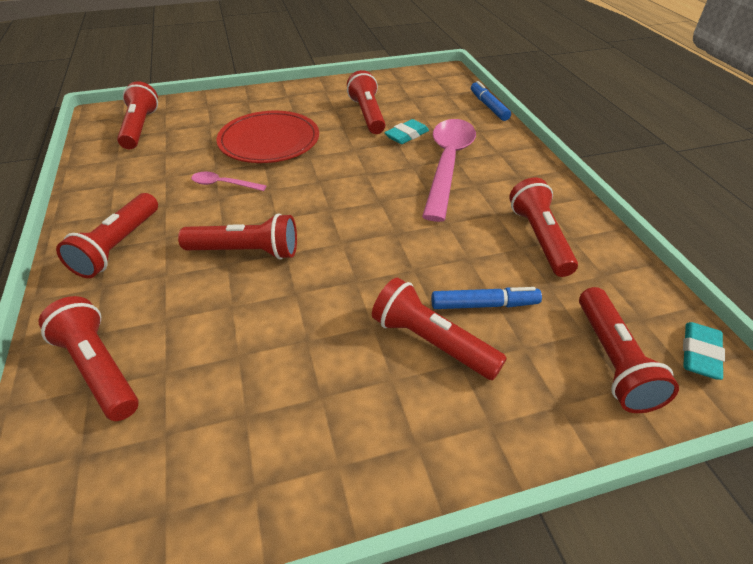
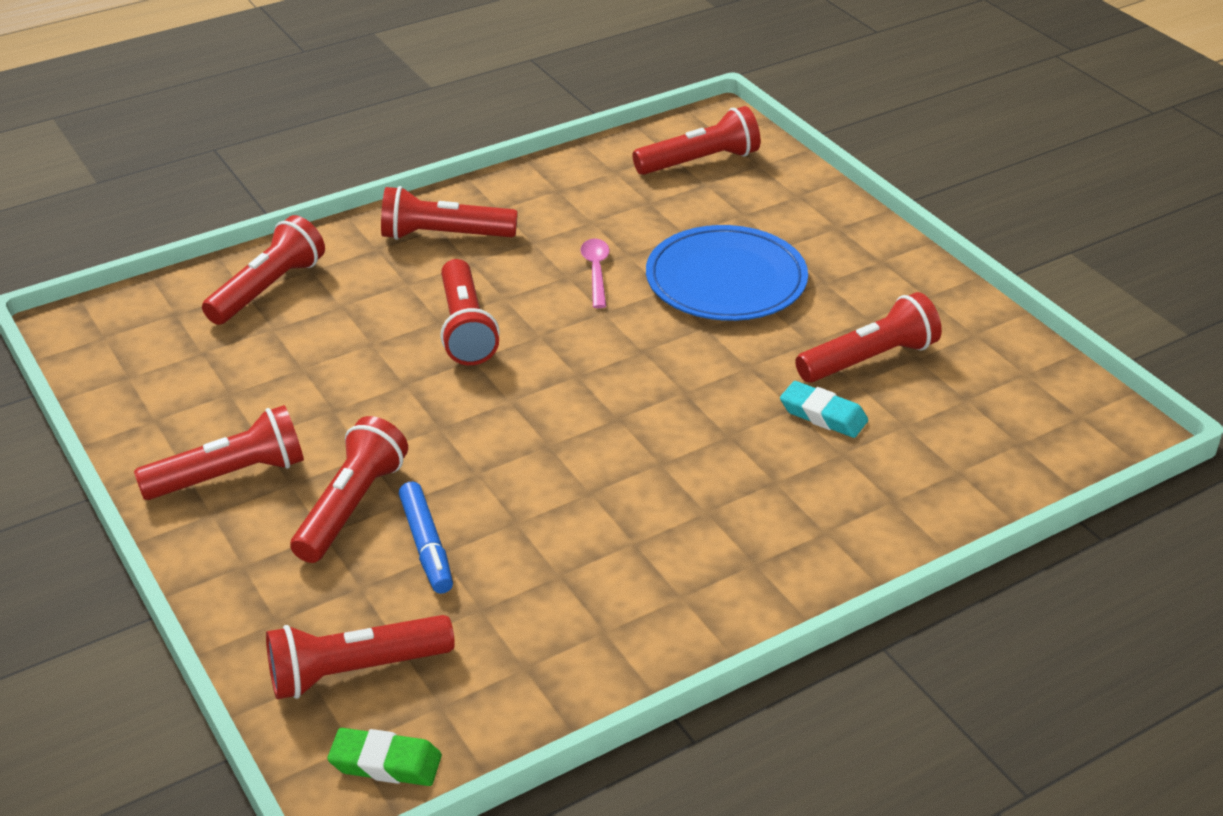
camera: 75 degrees right, 5 degrees down
red plate [216,111,319,163] -> blue plate [646,225,808,321]
pink spoon [422,119,476,222] -> none
blue marker [471,81,511,121] -> none
red flashlight [509,178,578,277] -> red flashlight moved to [134,405,304,500]
turquoise eraser [683,322,725,380] -> green eraser [327,728,442,786]

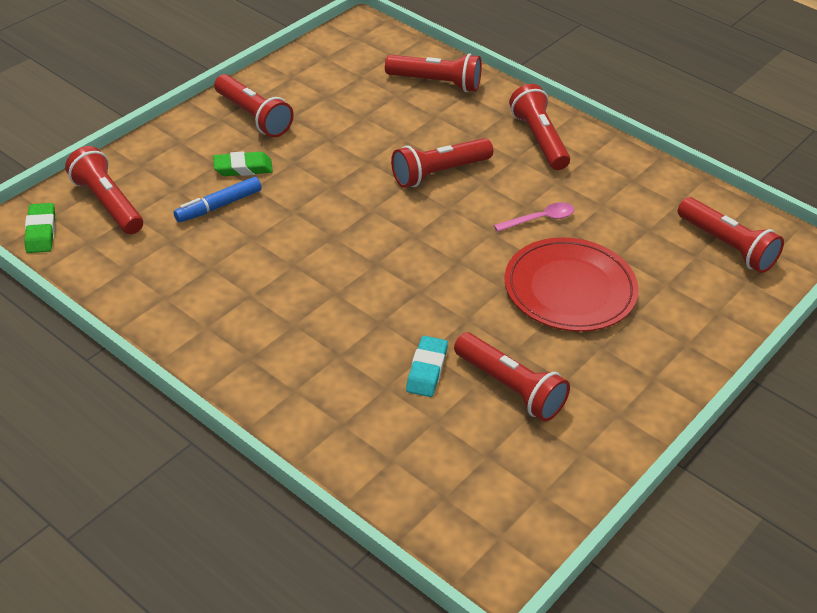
camera: 70 degrees right, 5 degrees up
red flashlight [290,416,408,563] -> green eraser [213,152,273,176]
blue plate [646,225,808,321] -> red plate [505,237,639,332]

